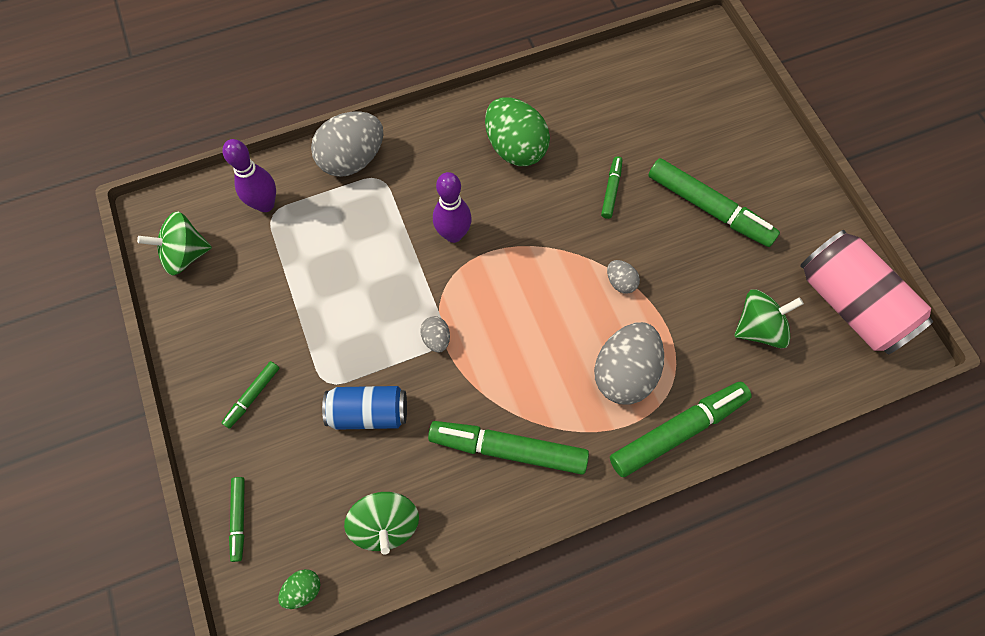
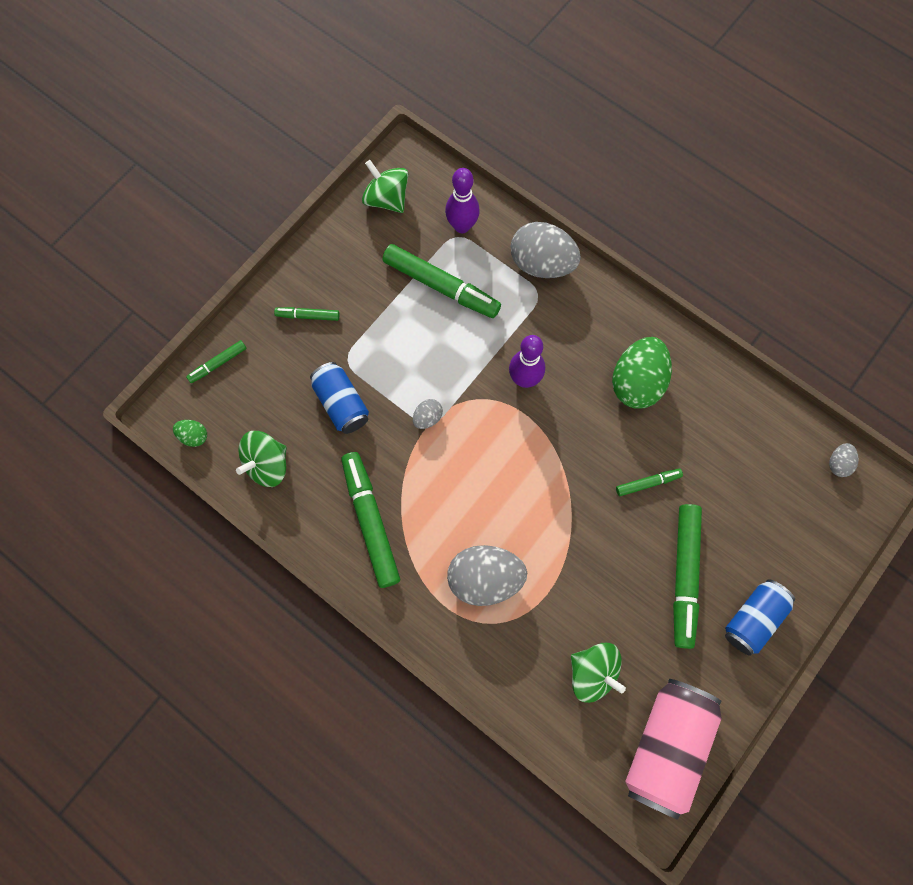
camera: 60 degrees right, 5 degrees up
grey egg [607,260,640,294] -> grey egg moved to [829,443,859,477]
green marker [610,382,752,477] -> green marker moved to [383,244,501,318]
none -> blue can [725,579,795,656]

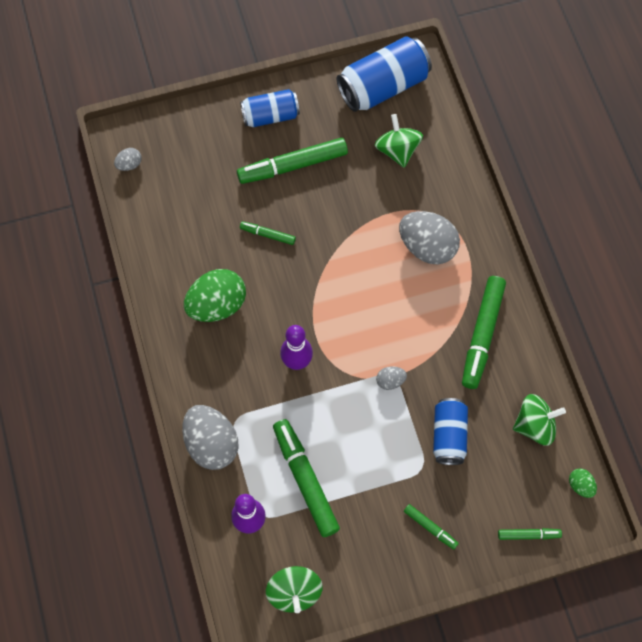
camera: 145 degrees left, 5 degrees down
pink can [625,679,722,820] -> blue can [337,36,432,112]
green marker [673,504,702,649] -> green marker turned 150 degrees counterclockwise [237,138,348,184]

